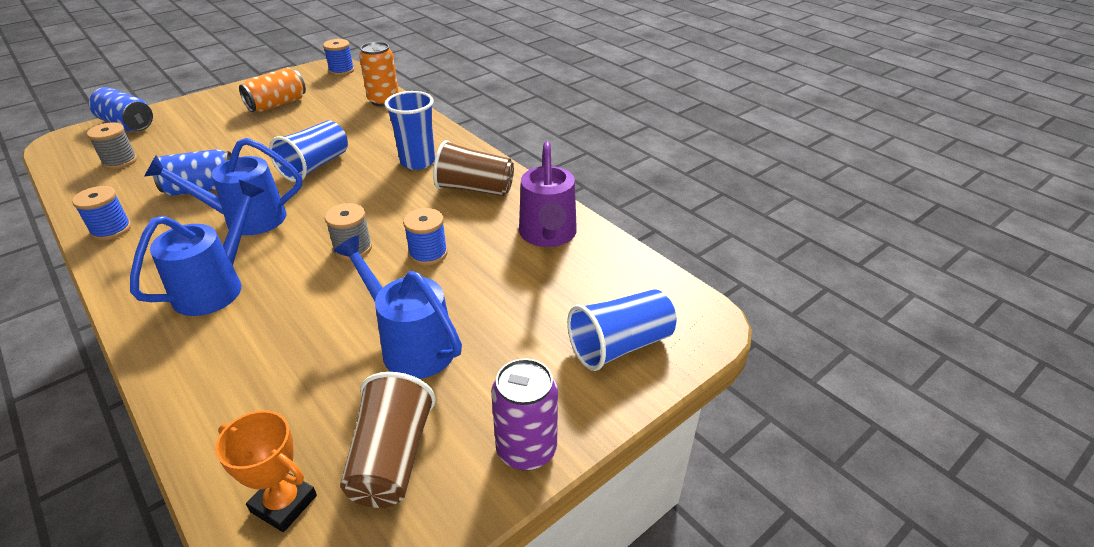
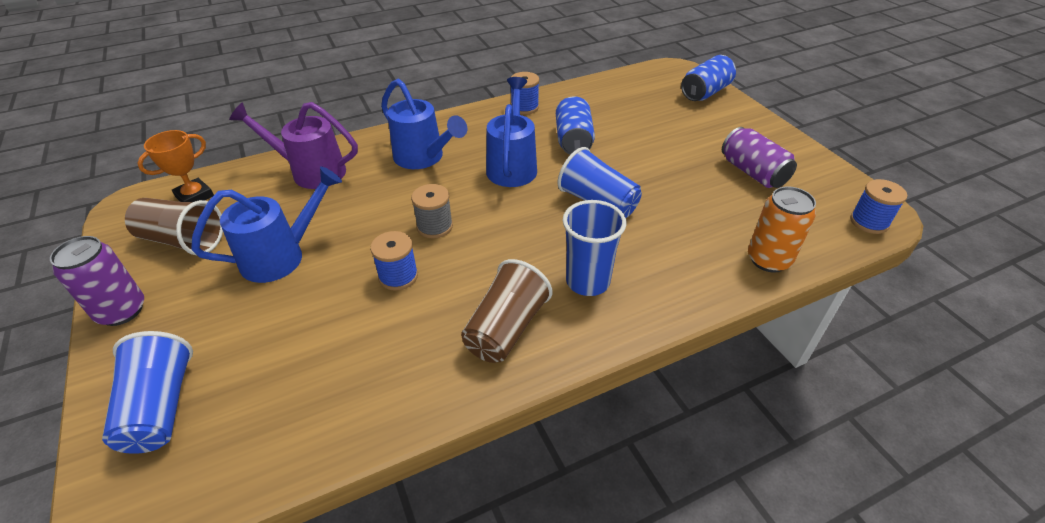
camera: 105 degrees right, 5 degrees up
grey spool [87,122,137,169] -> none
orange can [239,67,306,112] -> purple can [722,127,797,188]
purple watering can [519,141,577,247] -> purple watering can moved to [229,102,358,189]

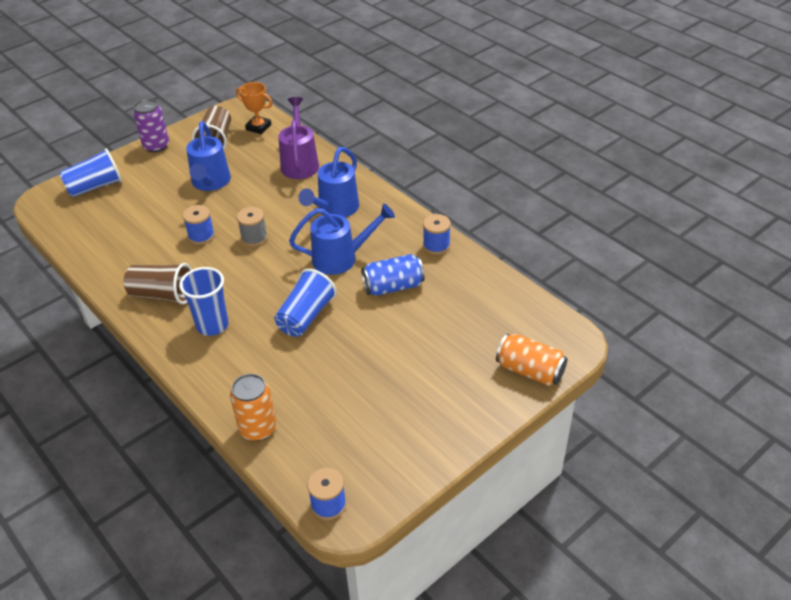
camera: 75 degrees right, 0 degrees up
blue watering can [191,166,342,283] -> blue watering can turned 45 degrees clockwise [186,121,231,191]
blue can [681,55,736,101] -> orange can [496,334,567,386]
purple can [722,127,797,188] -> none

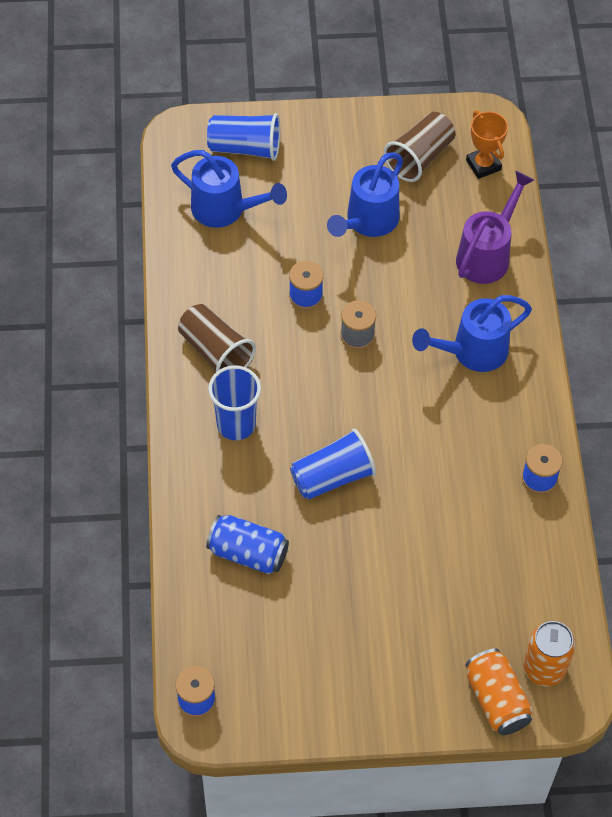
camera: 35 degrees right, 15 degrees up
purple can [133,99,169,153] -> none
orange can [230,374,276,441] -> orange can moved to [523,621,575,686]
blue watering can [289,204,395,275] -> blue watering can moved to [171,150,287,228]
blue can [361,254,425,296] -> blue can moved to [206,515,289,574]

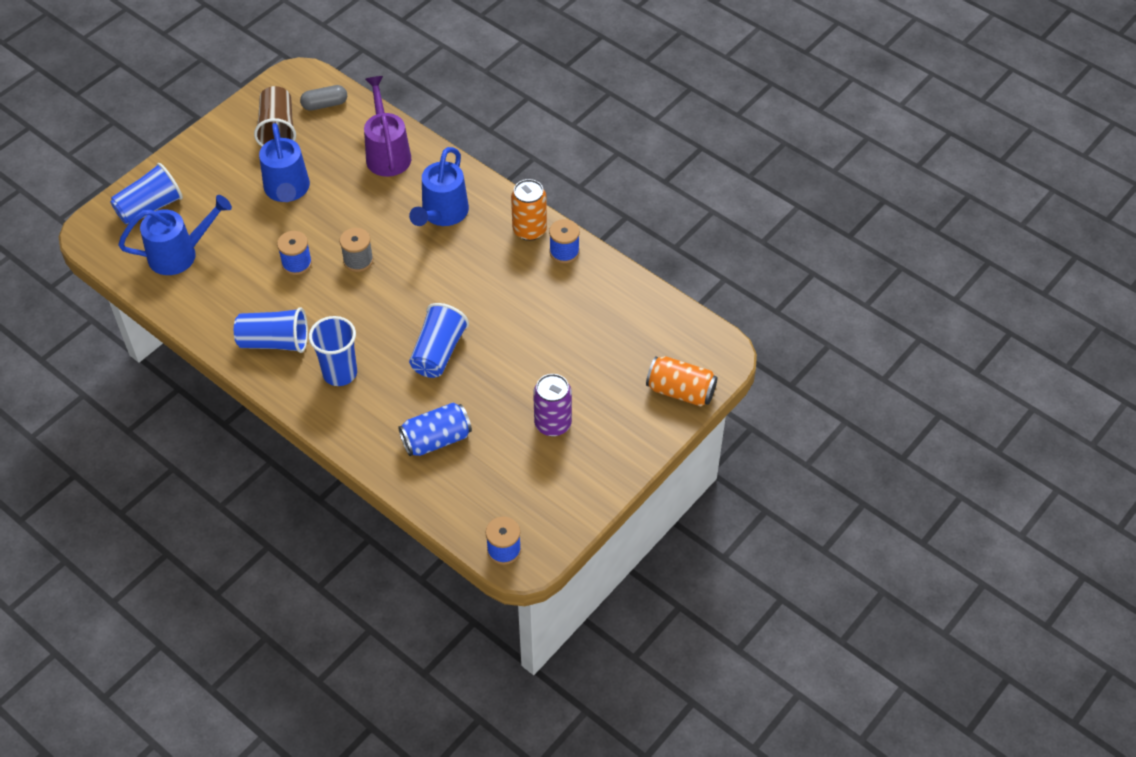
camera: 45 degrees left, 5 degrees down
brown cup [178,304,256,372] -> blue cup [234,307,308,353]
orange trophy [466,110,508,179] -> grey capsule [300,85,347,111]
orange can [523,621,575,686] -> orange can moved to [511,179,547,241]
none -> purple can [533,374,572,436]

